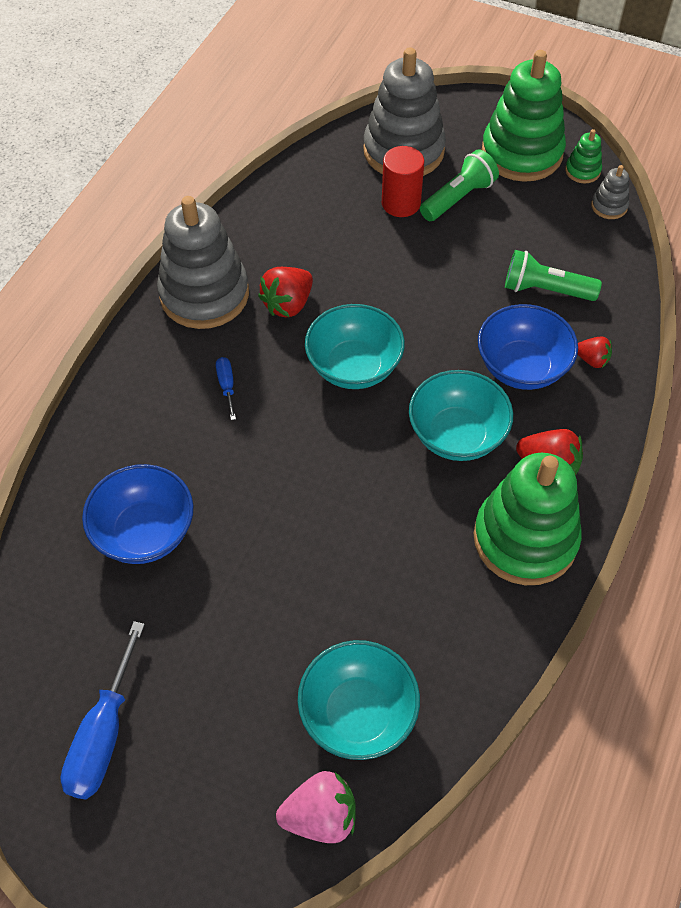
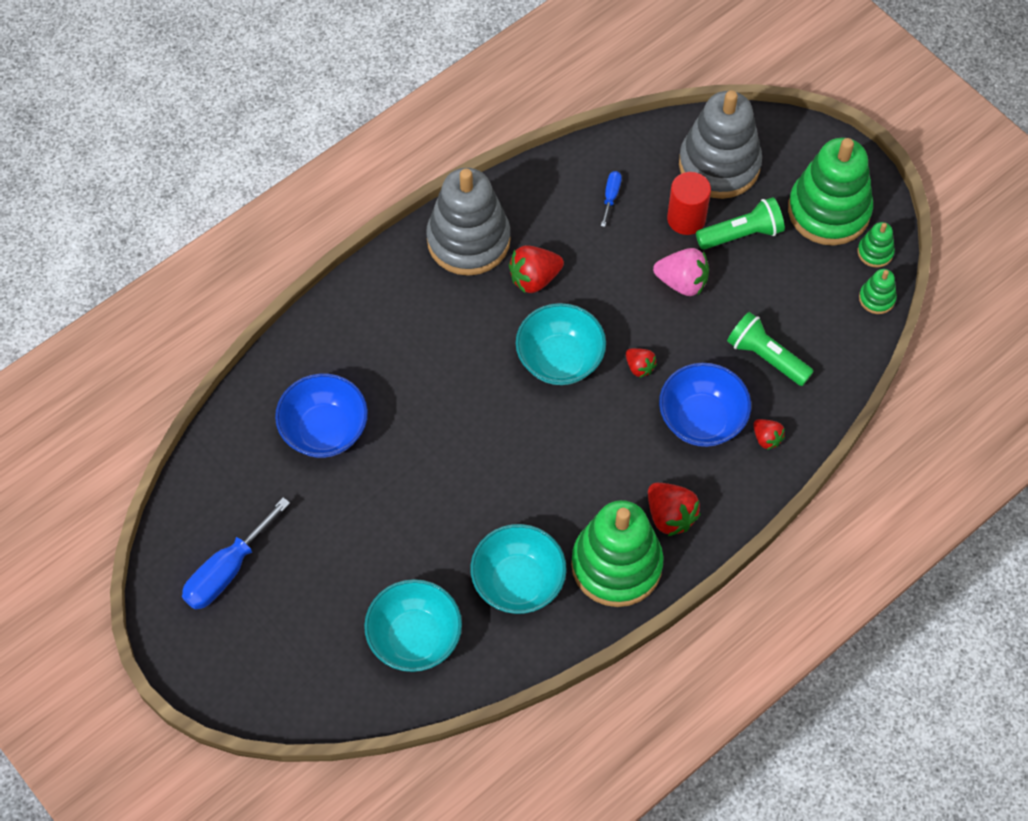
camera: 25 degrees right, 5 degrees up
blue screwdriver [216,357,236,420] -> blue screwdriver moved to [601,171,622,227]
pink strawberry [276,771,356,843] -> pink strawberry moved to [653,248,709,296]
turquoise bowl [409,370,513,461] -> turquoise bowl moved to [470,524,567,614]
grey stacking toy [591,165,629,219] -> green stacking toy [859,269,897,314]
none -> red strawberry [626,348,657,378]

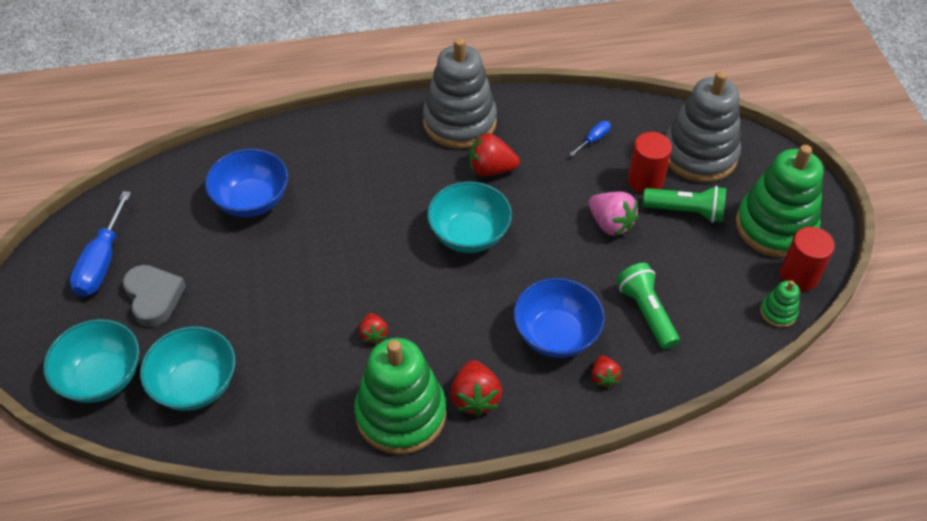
camera: 30 degrees right, 10 degrees down
blue screwdriver [182,497,290,610] -> blue screwdriver turned 60 degrees counterclockwise [69,191,131,297]
turquoise bowl [470,524,567,614] -> turquoise bowl moved to [43,319,139,403]
red strawberry [626,348,657,378] -> red strawberry moved to [359,313,388,344]
green stacking toy [858,222,895,268] -> red cylinder [780,227,835,291]
none -> grey heart [123,265,186,327]

